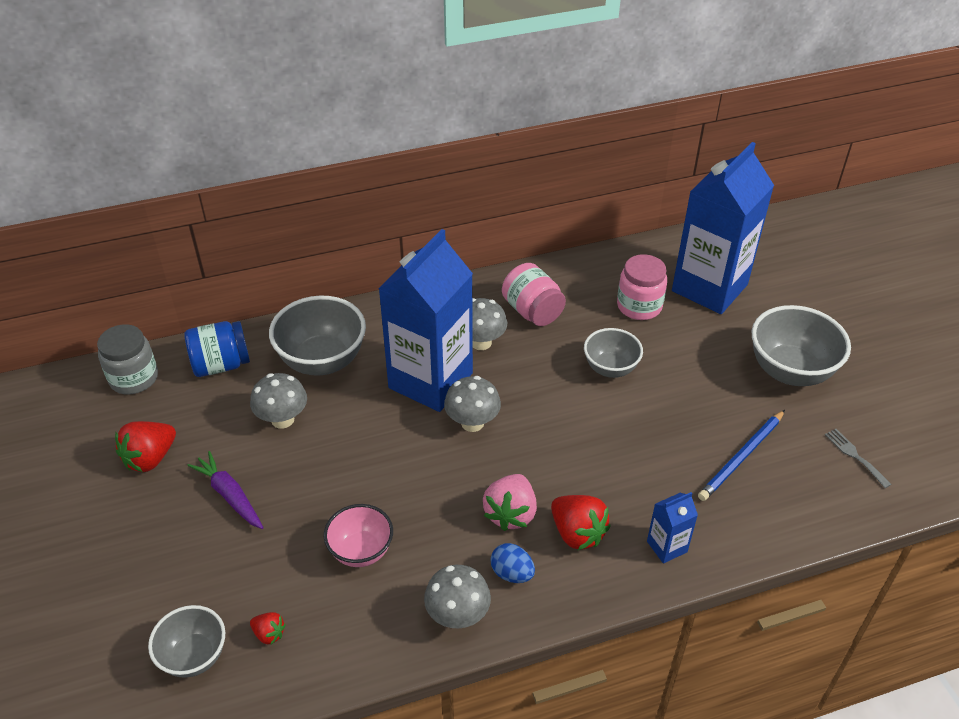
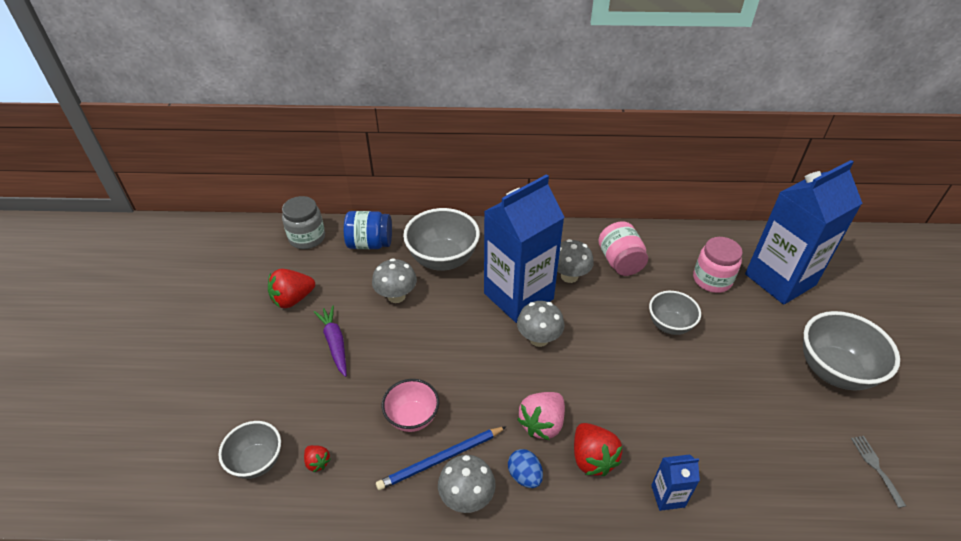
camera: 20 degrees right, 0 degrees up
blue pencil [698,410,785,501] -> blue pencil moved to [376,426,507,490]

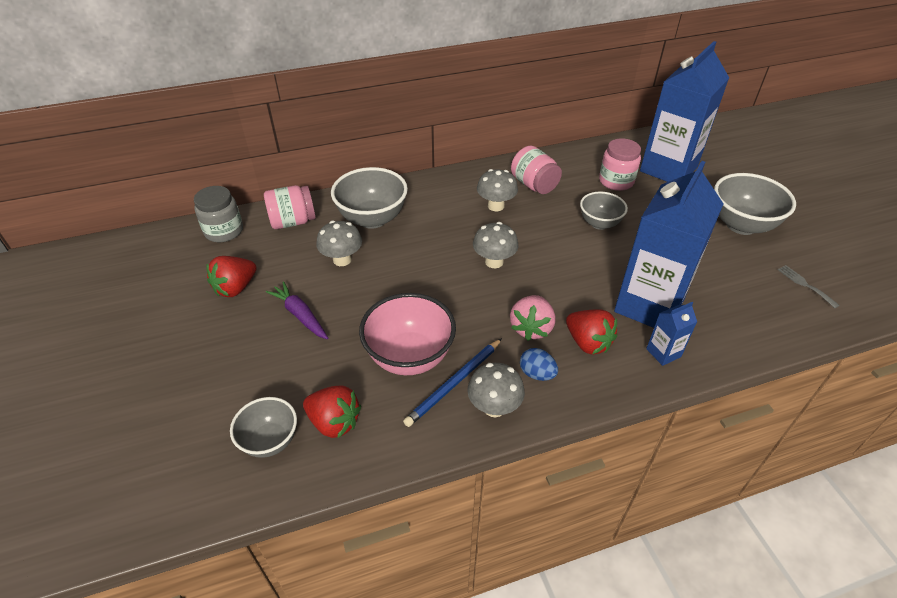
camera: 20 degrees left, 0 degrees up
red strawberry [304,445,331,472] -> red strawberry [303,385,361,438], size x1.89
blue jar [344,211,392,249] -> pink jar [264,185,316,229]
pink bowl [382,379,439,432] -> pink bowl [359,293,456,375], size x1.62
blue carton [484,174,564,323] -> blue carton moved to [614,161,723,328]

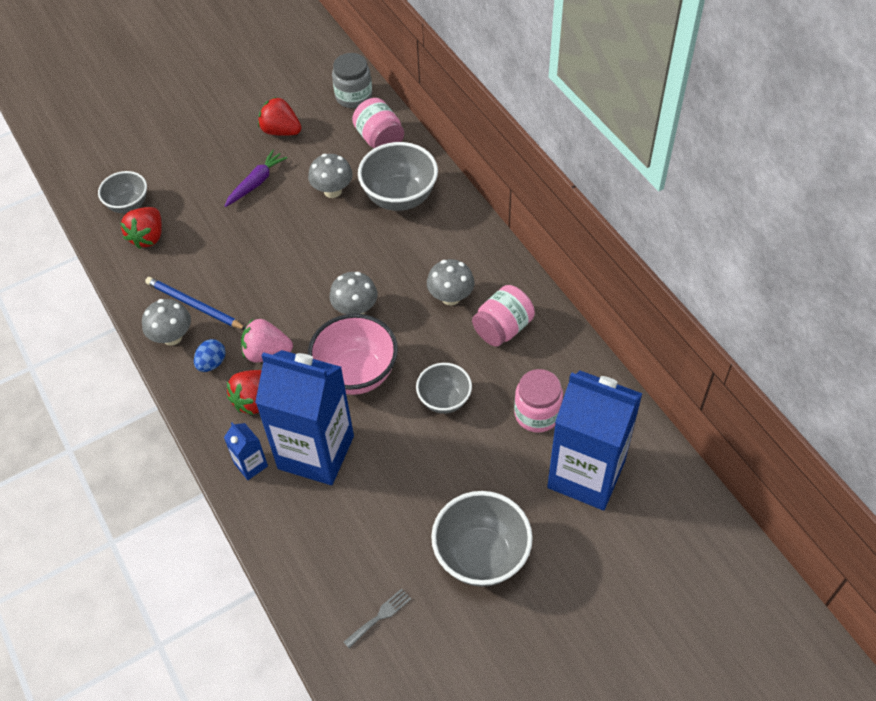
camera: 80 degrees right, 10 degrees up
pink bowl [359,293,456,375] -> pink bowl moved to [308,314,398,395]

